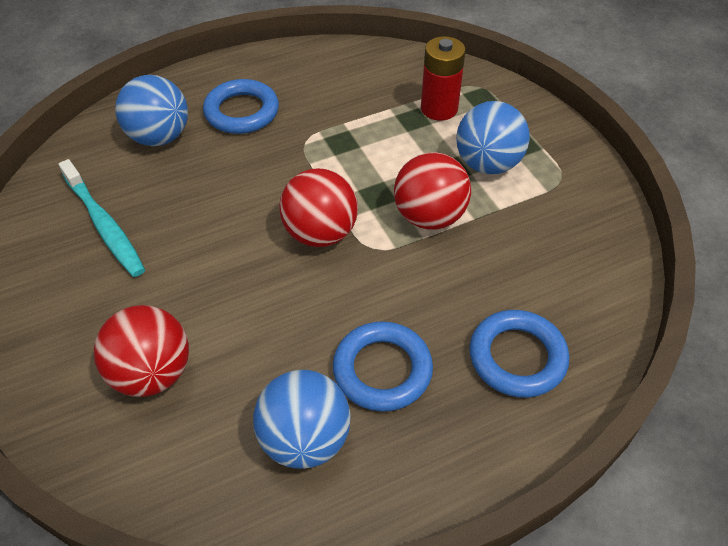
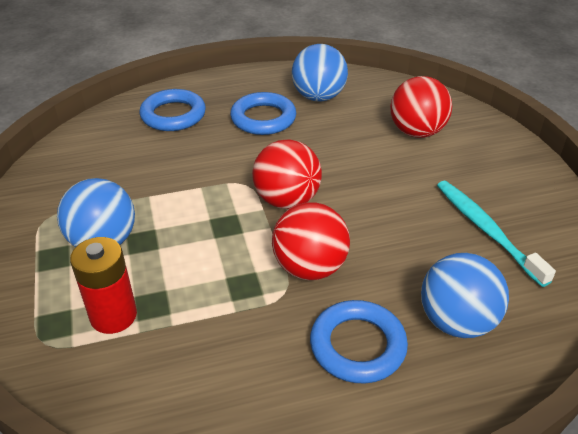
camera: 170 degrees left, 10 degrees down
red ball [394,152,471,230] -> red ball moved to [272,202,350,280]

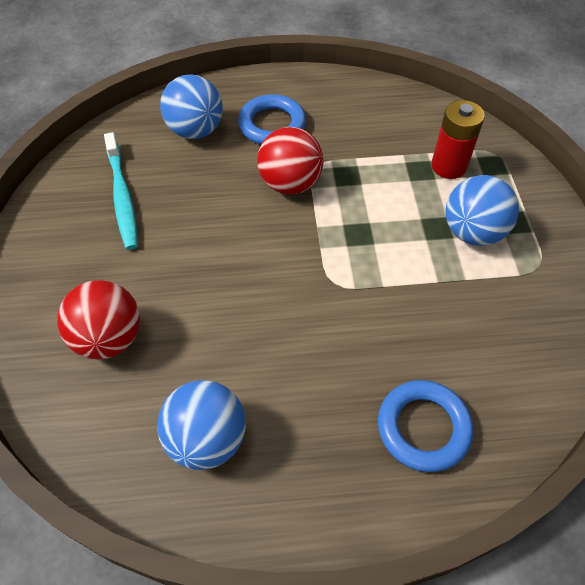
camera: 170 degrees left, 15 degrees up
blue ring [230,92,296,135] -> none
red ball [252,139,322,209] -> none

